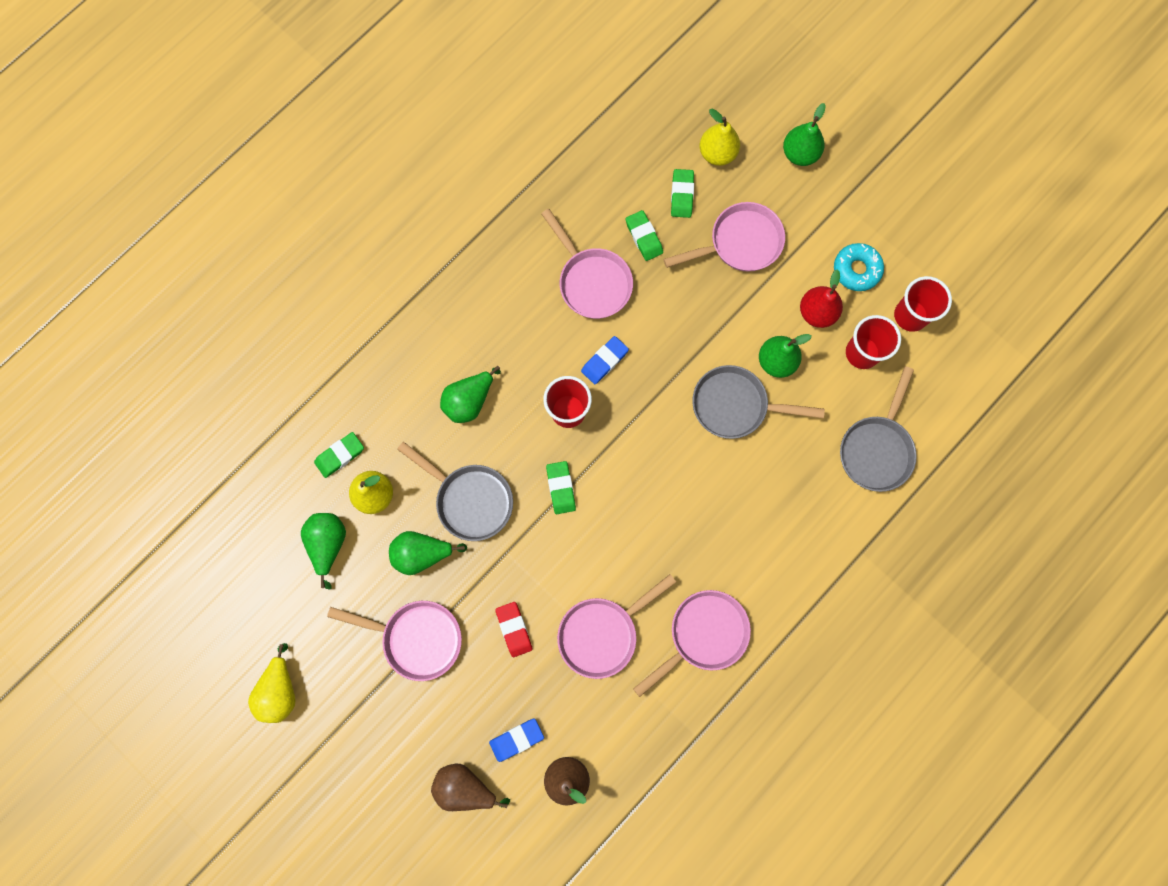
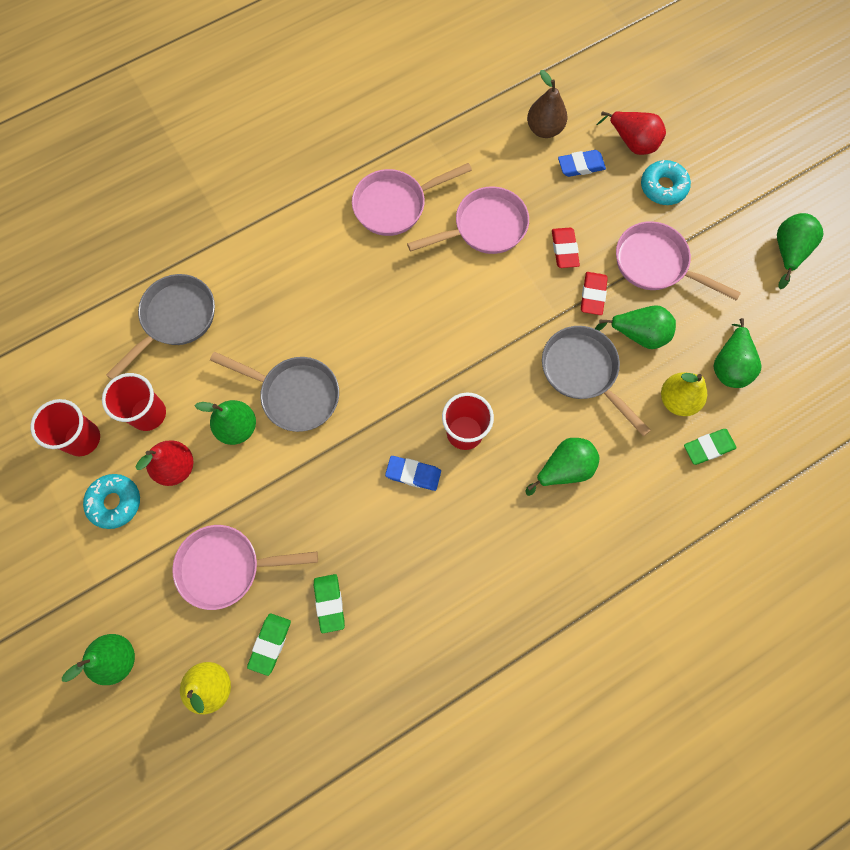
camera: 165 degrees left, 5 degrees down
yellow pear [248,643,295,723] -> green pear [777,213,824,289]
brown pear [431,764,510,811] -> red pear [597,111,666,155]
pink pan [541,209,633,319] -> none
green eraser [546,461,576,514] -> none
blue eraser [581,336,629,384] -> blue eraser turned 45 degrees clockwise [385,456,441,491]
none -> red eraser [581,272,608,315]
none -> turquoise donut [641,159,691,205]

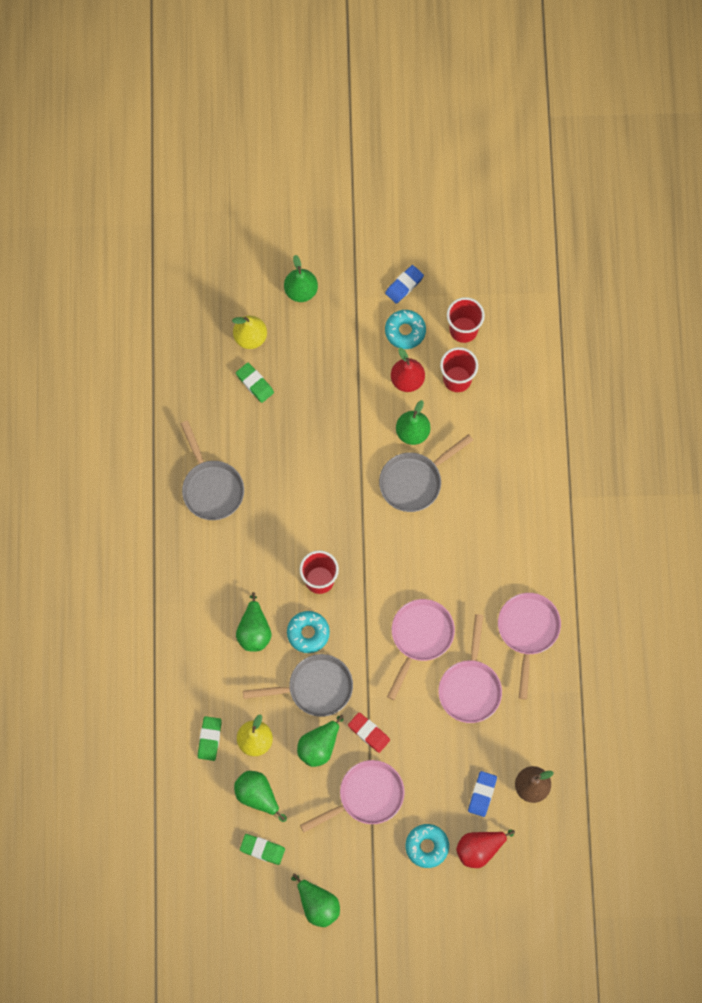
camera: 120 degrees right, 0 degrees up
grey pan [106,274,215,380] -> grey pan moved to [181,421,244,520]
pink pan [172,525,318,610] -> pink pan moved to [387,599,455,700]
green eraser [314,574,345,633] -> green eraser moved to [240,834,285,865]
blue eraser [385,456,441,491] -> blue eraser moved to [385,265,424,304]
red eraser [552,228,580,268] -> none
none -> turquoise donut [287,611,330,653]

